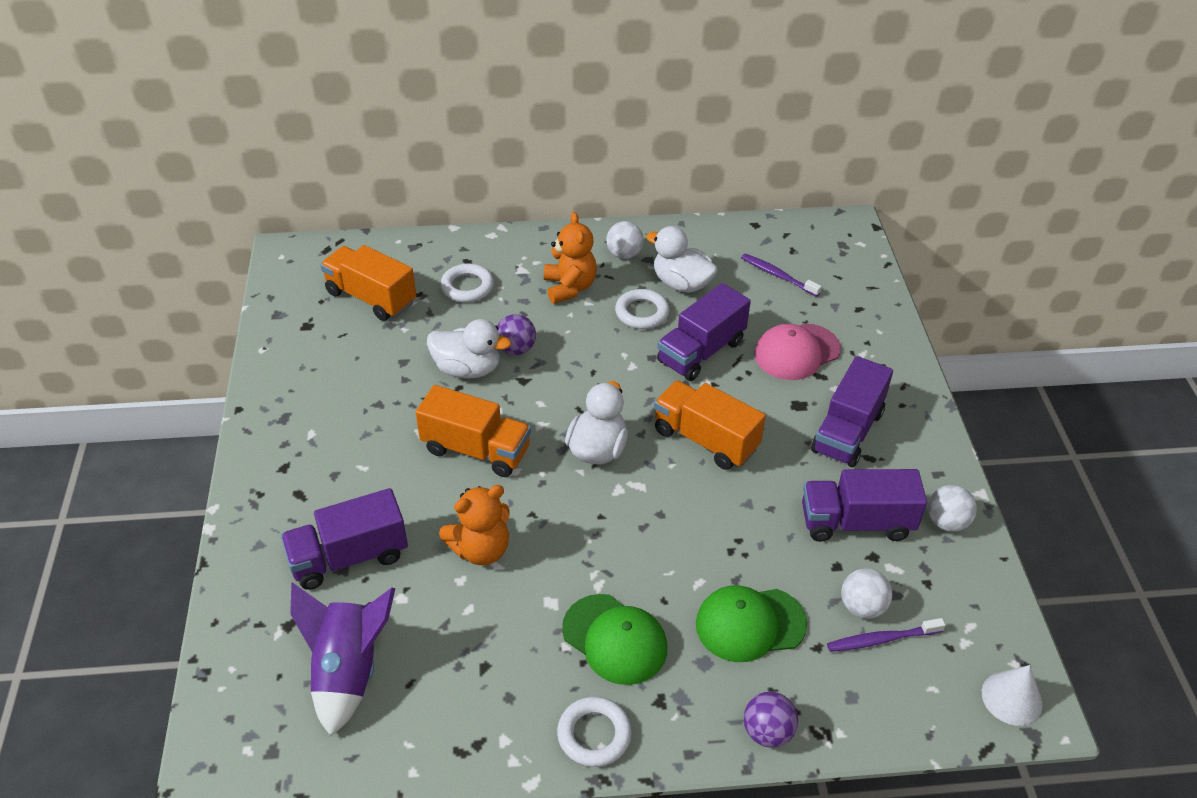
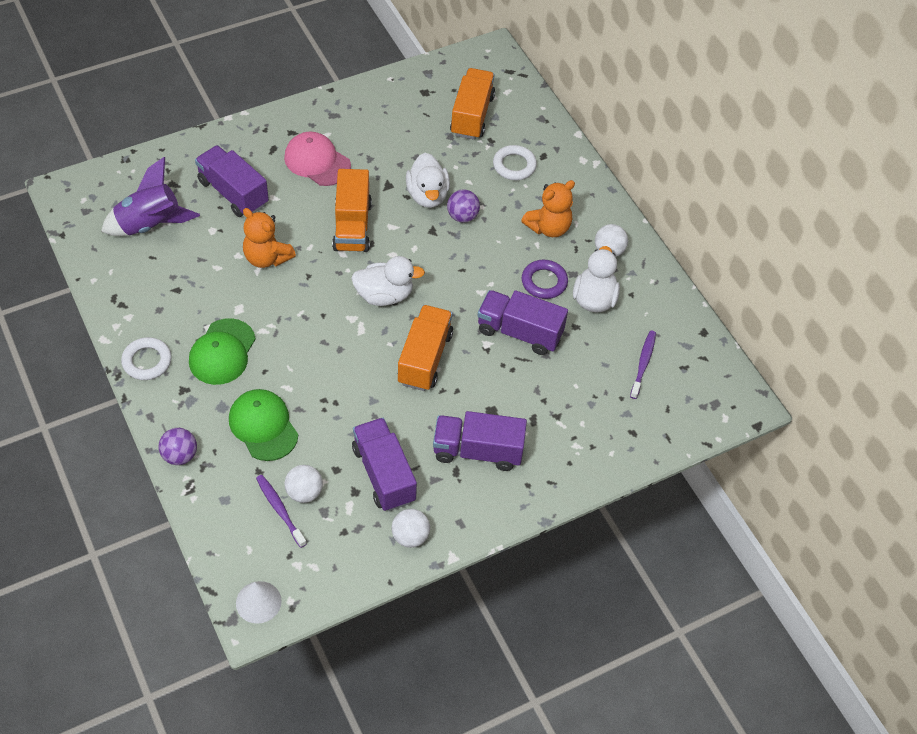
camera: 65 degrees right, 10 degrees up
white ring [615,289,669,329] -> purple ring [522,260,568,299]
pink cap [754,323,841,380] -> pink cap moved to [284,132,351,186]

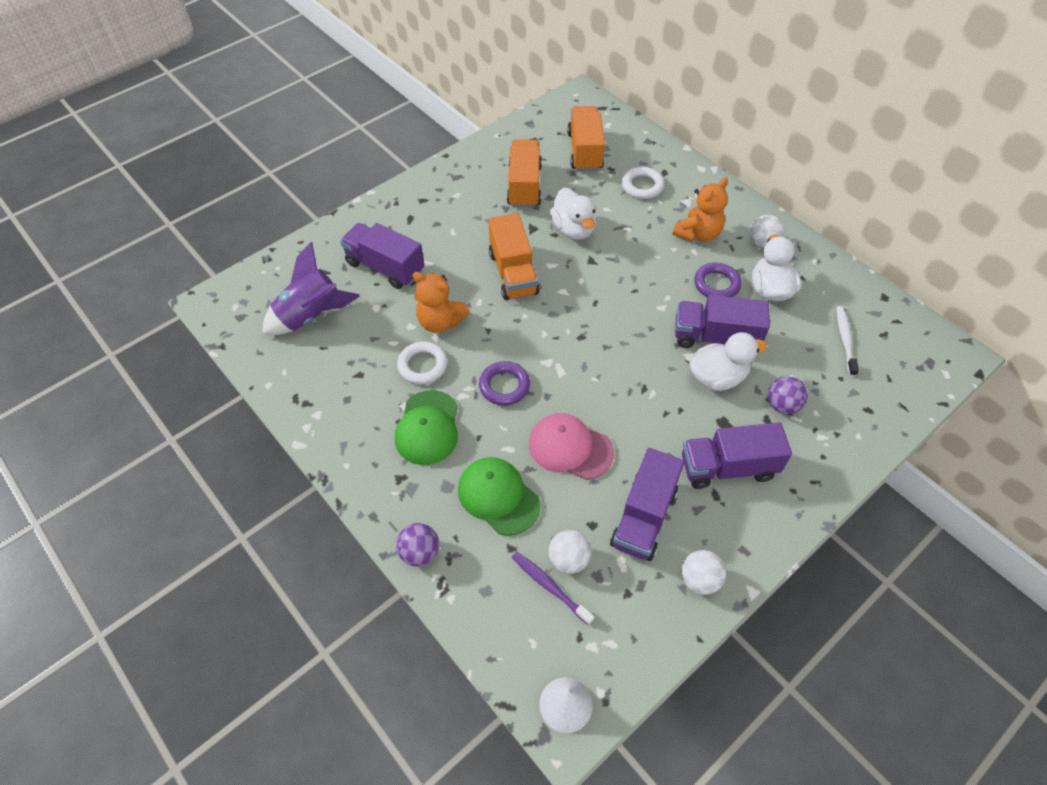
camera: 10 degrees left, 0 degrees up
white ring [121,337,172,380] -> white ring moved to [397,341,447,384]
pink cap [284,132,351,186] -> pink cap moved to [529,413,614,480]
white duck [351,256,425,306] -> white duck moved to [689,332,767,391]
purple truck [352,418,417,511] -> purple truck turned 120 degrees counterclockwise [610,448,684,561]
orange truck [398,305,453,391] -> orange truck moved to [507,139,542,208]
purple ball [447,189,480,223] -> purple ball moved to [768,376,808,414]
purple toothbrush [630,331,656,399] -> white toothbrush [836,306,859,376]
none -> purple ring [479,361,530,406]

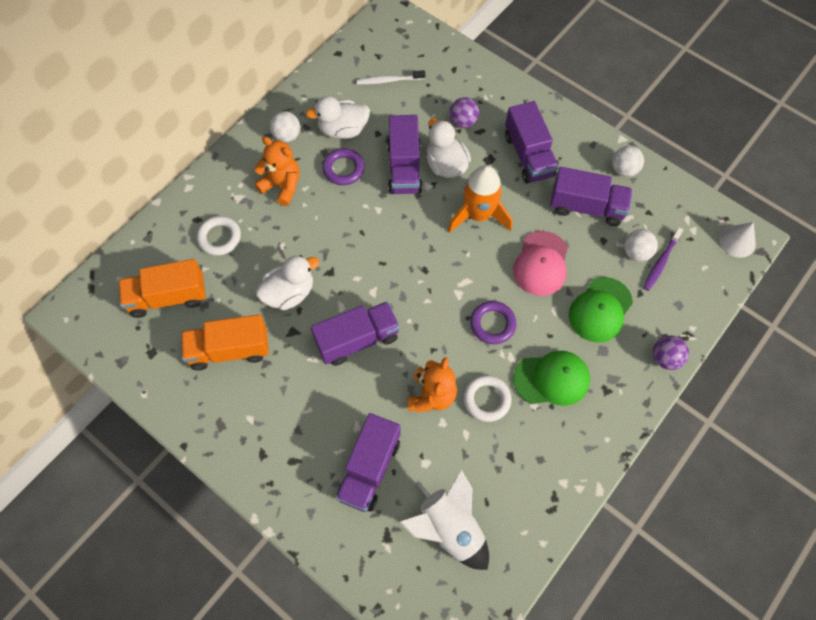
camera: 100 degrees left, 10 degrees up
purple rocket [263,242,360,335] -> white rocket [399,470,489,570]
orange truck [488,213,539,300] -> purple truck [311,301,400,366]
none -> orange rocket [448,165,512,233]

